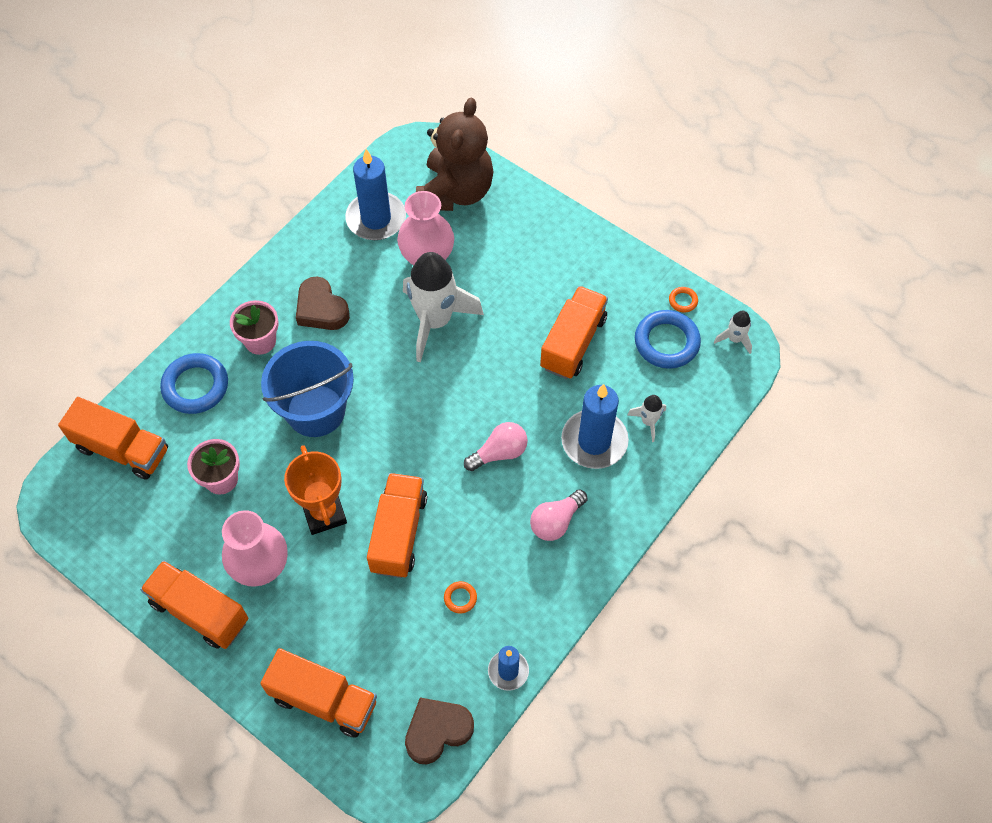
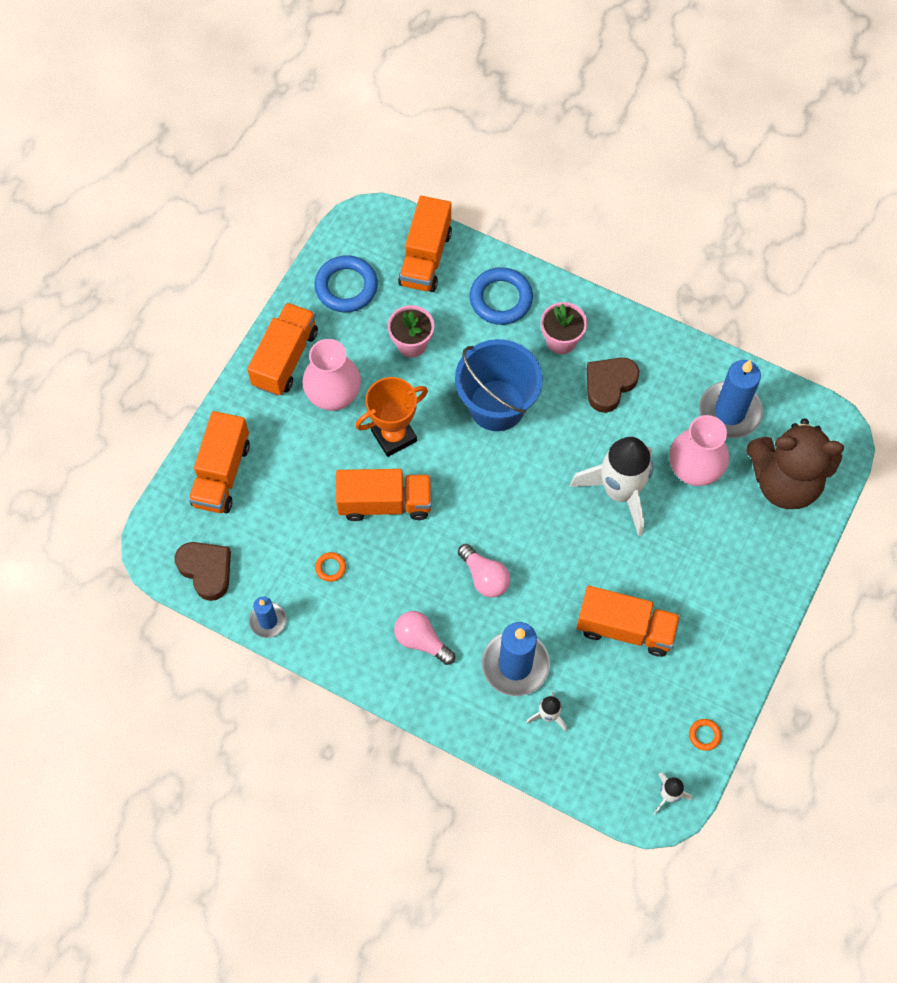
camera: 80 degrees right, 5 degrees up
blue ring [635,310,701,369] -> blue ring moved to [314,255,378,312]

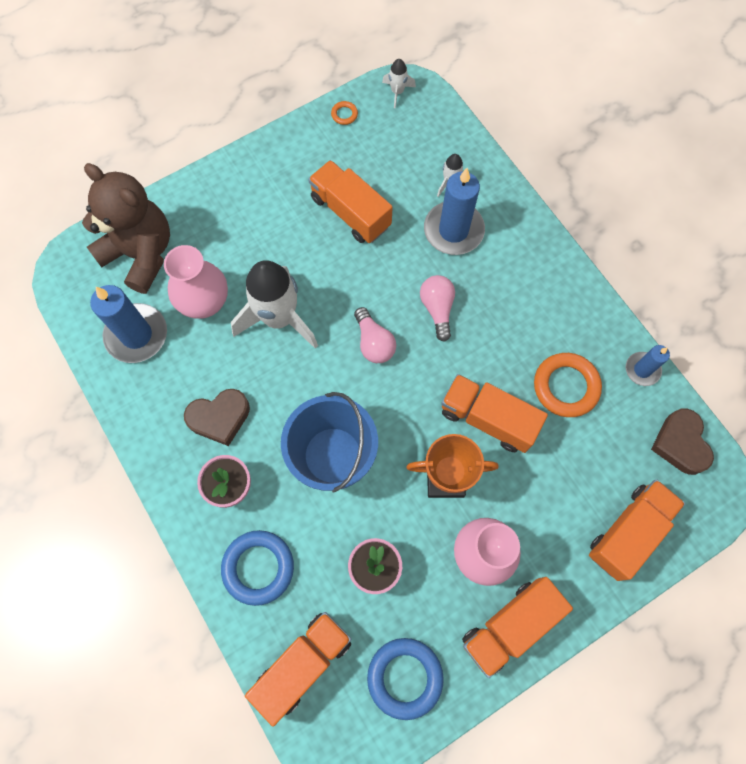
camera: 150 degrees left, 5 degrees up
orange ring [315,552,346,582] -> orange ring [534,353,602,417], size x2.20
pink light bulb [394,611,455,665] -> pink light bulb moved to [354,307,396,363]

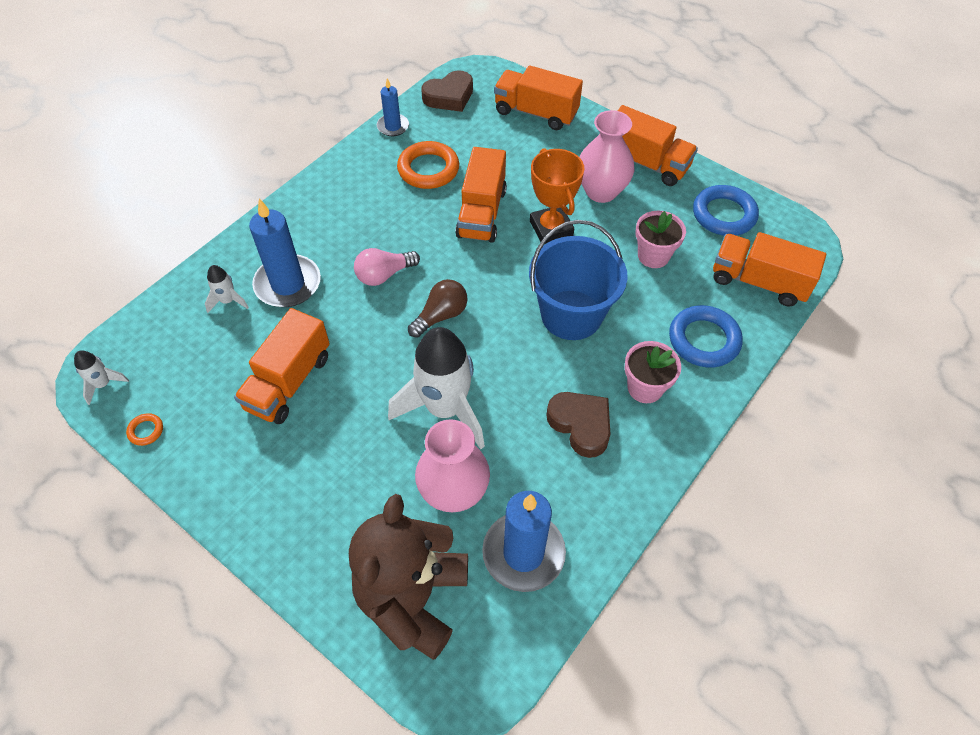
camera: 110 degrees left, 15 degrees down
pink light bulb [354,307,396,363] -> brown light bulb [408,279,468,338]

